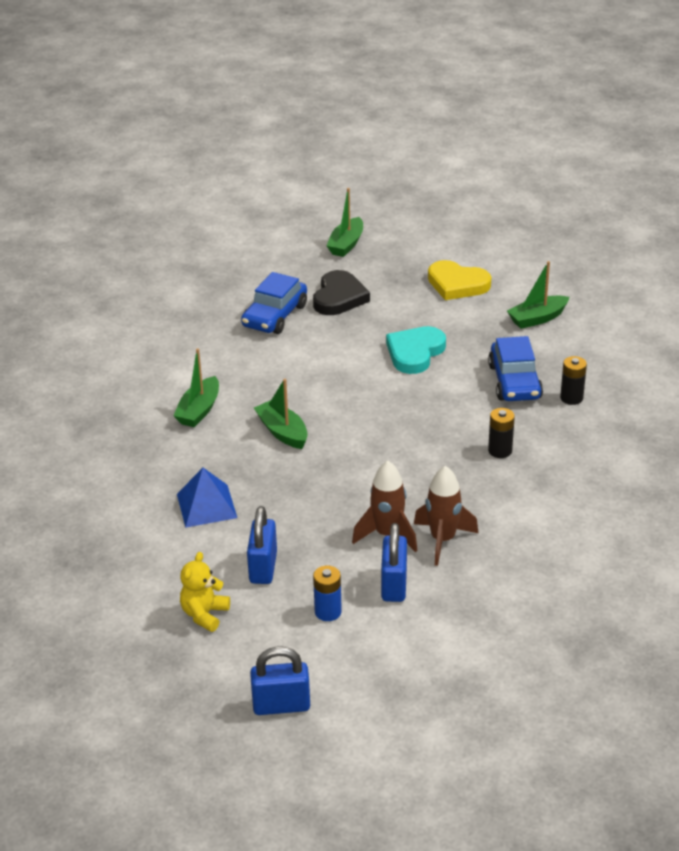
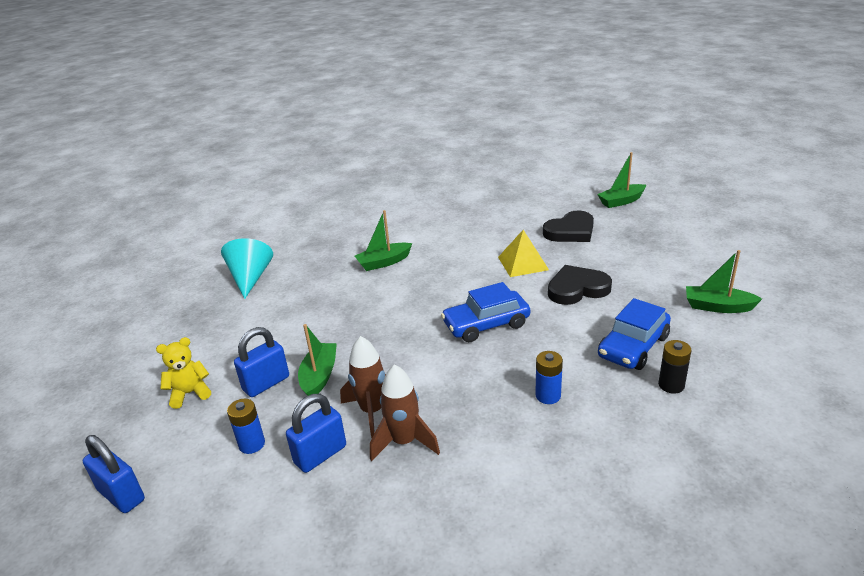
camera: 45 degrees right, 5 degrees down
blue pyramid [177,468,237,528] -> none
blue car [241,272,307,334] -> blue car moved to [441,282,530,342]
green boat [254,379,308,449] -> green boat moved to [298,324,337,396]
turquoise heart [386,326,446,374] -> black heart [548,265,612,305]
yellow heart [428,260,491,300] -> none
black battery [488,408,515,458] -> blue battery [535,351,563,404]
none -> turquoise cone [221,238,273,299]
none -> yellow pyramid [498,230,549,277]

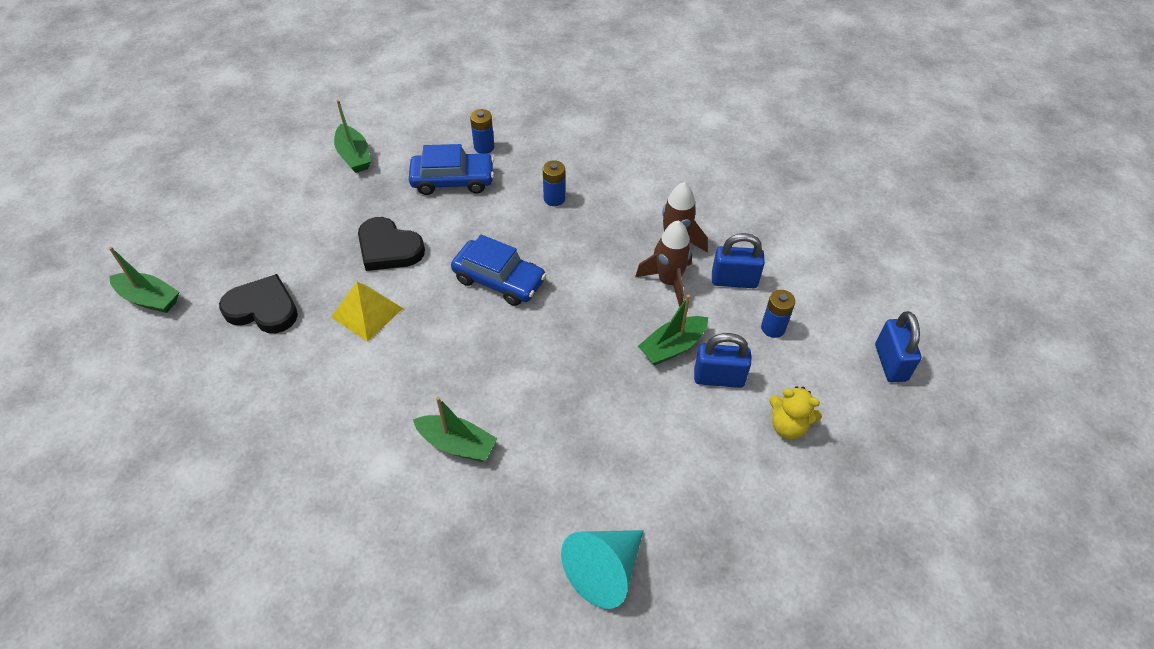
camera: 135 degrees left, 20 degrees up
black battery [658,340,691,394] -> blue battery [470,109,494,154]

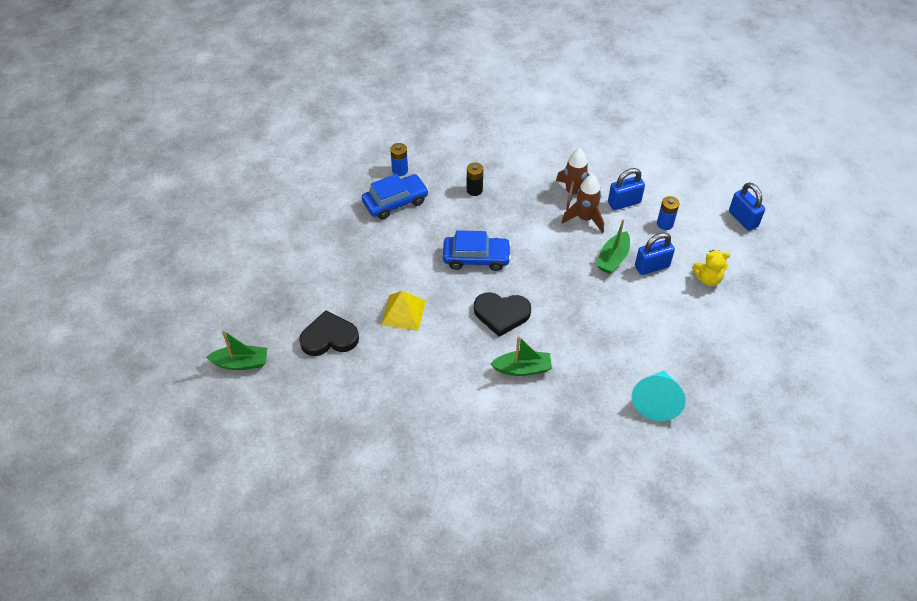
camera: 25 degrees left, 0 degrees up
green boat [334,100,371,173] -> none
black heart [358,217,425,271] -> black heart moved to [474,292,531,337]
blue battery [543,160,565,206] -> black battery [467,162,483,196]

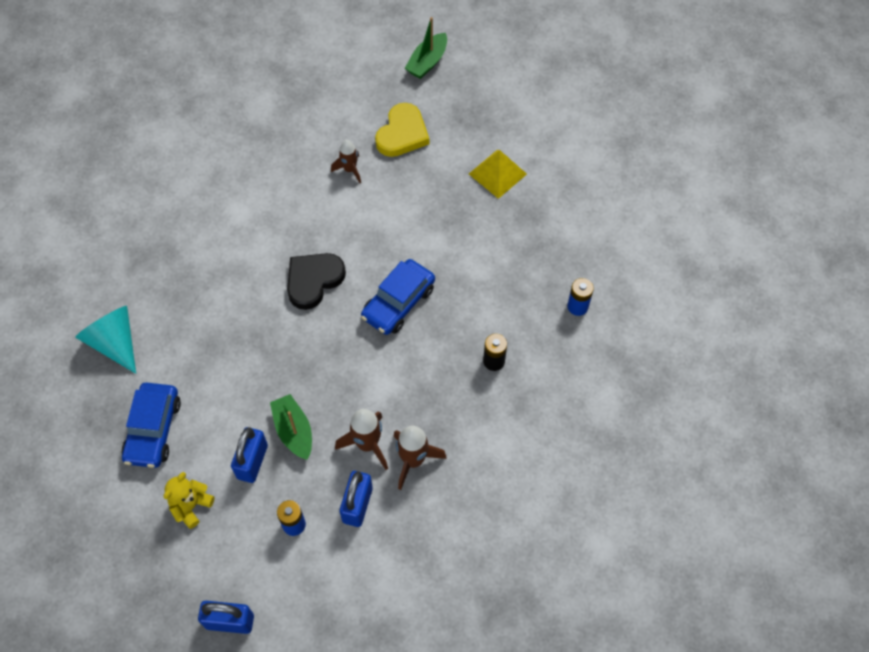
camera: 125 degrees right, 10 degrees up
black heart [299,310,359,356] -> yellow heart [375,103,429,157]
blue car [362,174,429,219] -> blue car moved to [122,383,181,468]
yellow pyramid [381,291,426,331] -> yellow pyramid moved to [469,150,527,199]
green boat [490,336,552,376] -> none
none -> brown rocket [331,140,361,183]

